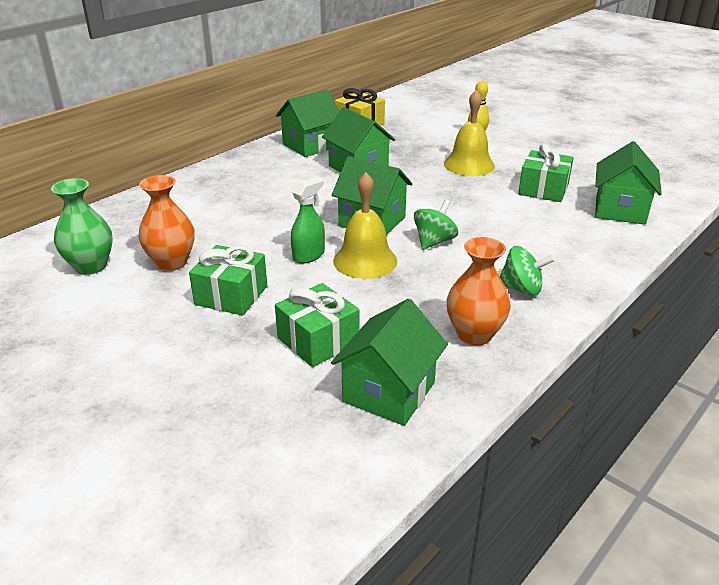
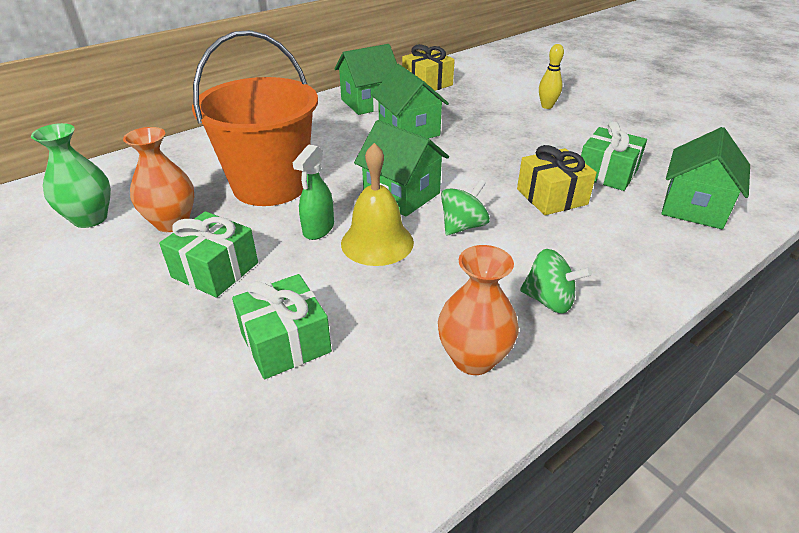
camera: 10 degrees right, 5 degrees up
green spray bottle [291,176,325,264] -> green spray bottle turned 150 degrees clockwise [293,144,334,240]
green house [331,299,448,426] -> none
yellow bell [444,90,495,176] -> none
none -> orange bucket [192,30,318,206]
none -> yellow gift [517,145,597,215]

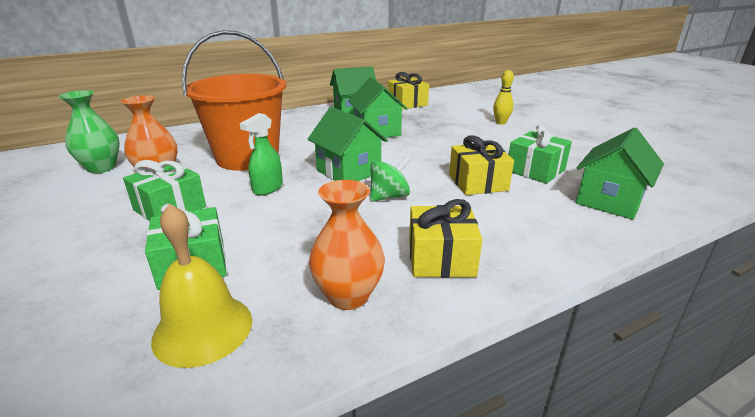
camera: 10 degrees right, 10 degrees down
yellow bell [341,143,414,266] -> yellow bell moved to [151,204,252,368]
green spinning top [520,249,592,314] -> yellow gift [409,199,482,278]

